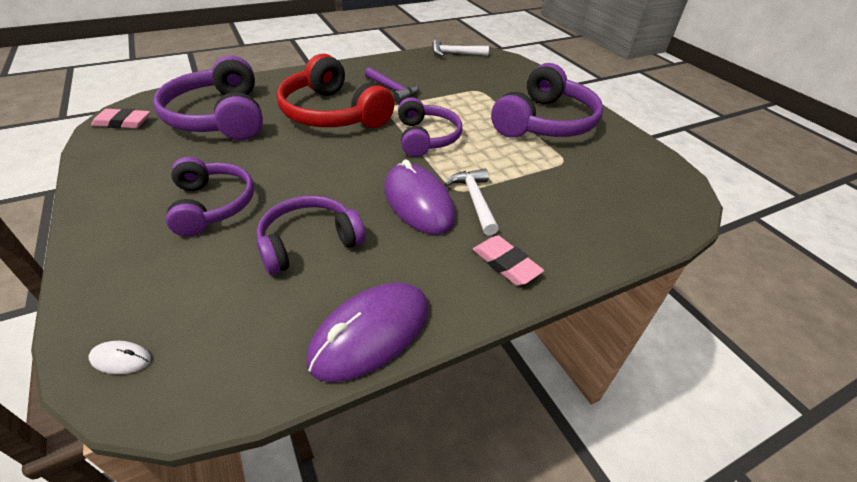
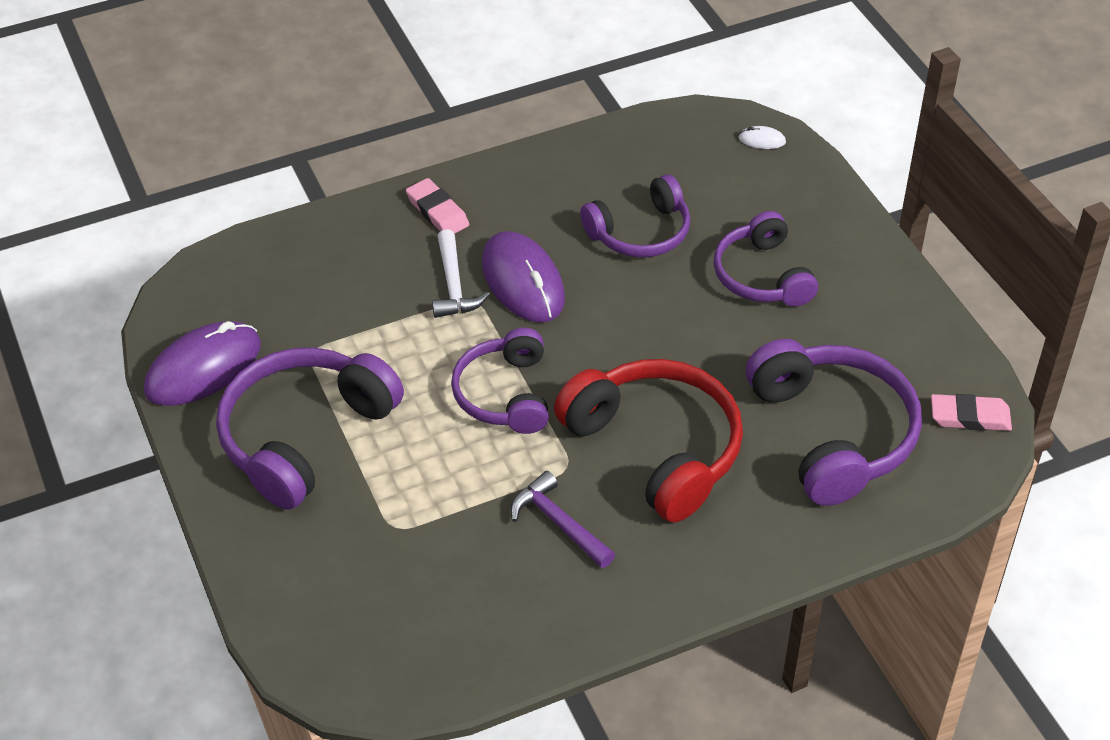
camera: 175 degrees left, 5 degrees up
purple mouse [306,282,429,382] -> purple mouse moved to [144,321,261,406]
white hammer [432,39,489,56] -> none

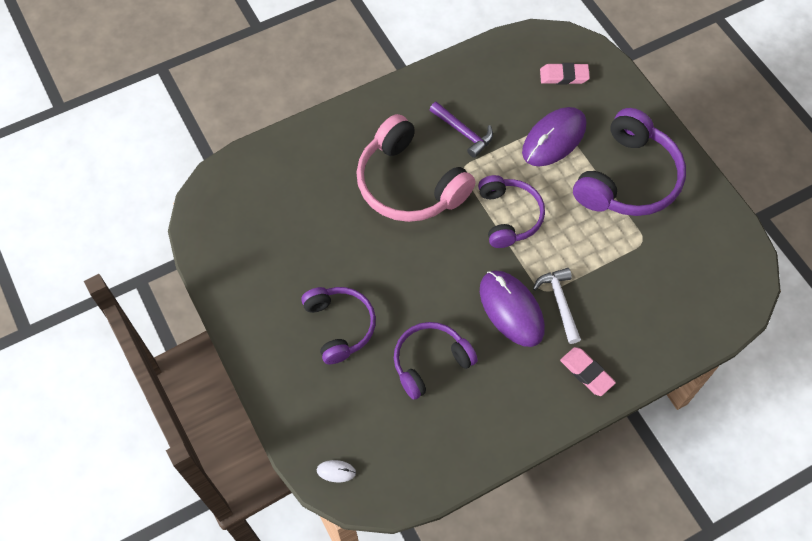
camera: 175 degrees right, 15 degrees up
purple mouse [144,321,261,406] -> purple mouse moved to [522,107,586,166]
red headphones [554,359,743,522] -> pink headphones [356,114,476,222]
purple headphones [746,339,922,506] -> none
pink eraser [931,394,1012,431] -> pink eraser moved to [540,63,590,84]

